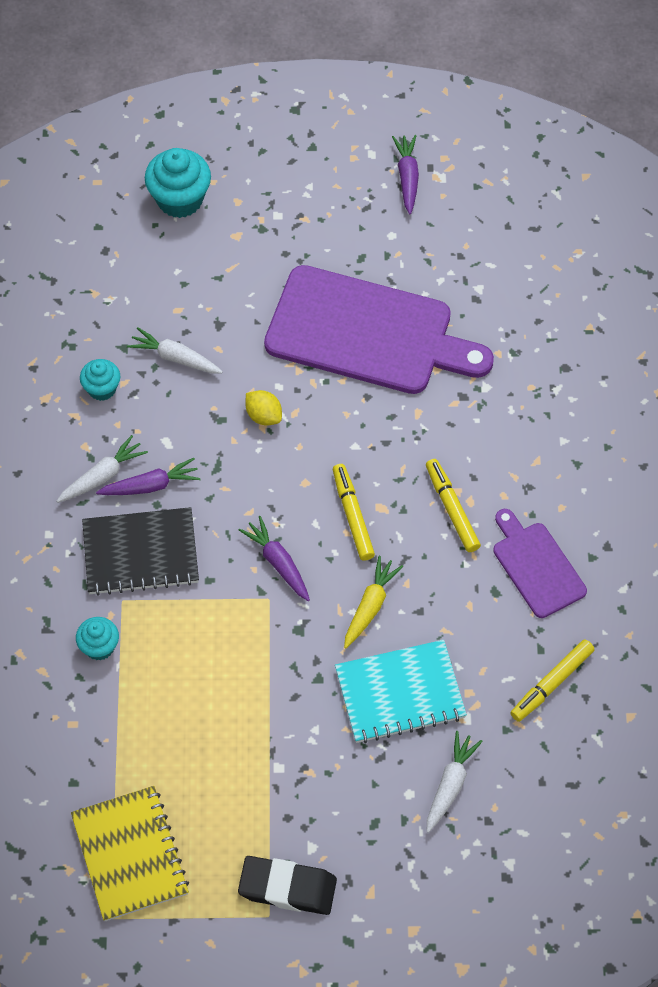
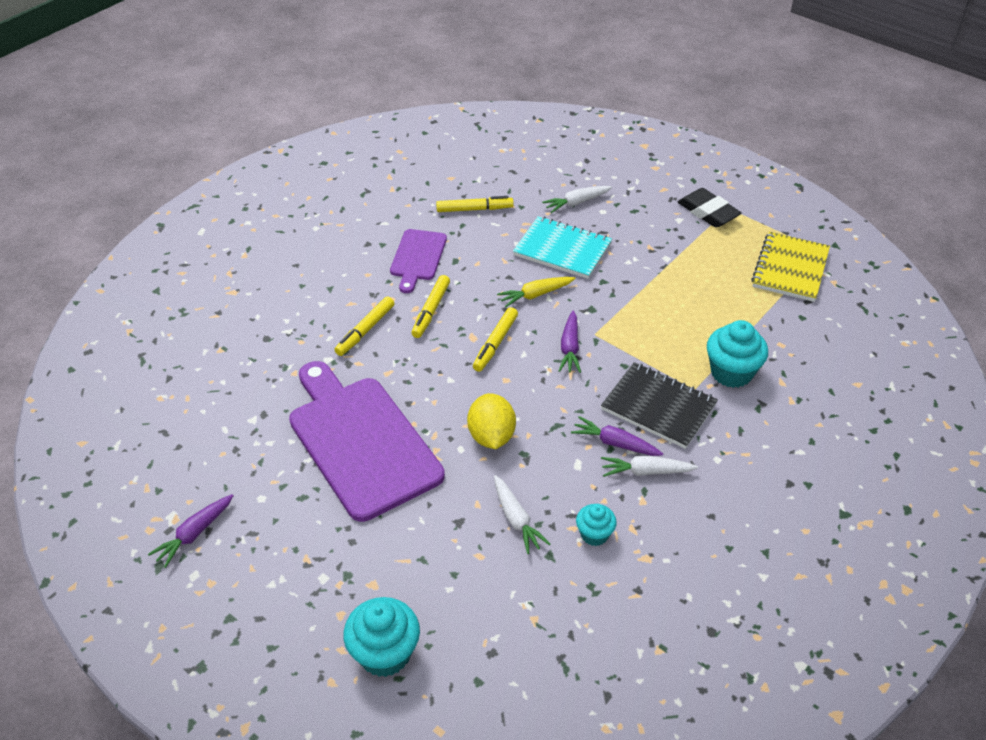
camera: 140 degrees left, 15 degrees down
turquoise cupcake [76,617,119,660] -> turquoise cupcake [707,320,768,388], size x1.70
yellow lemon [246,390,282,425] -> yellow lemon [467,393,516,449], size x1.61
none -> yellow marker [334,297,395,356]

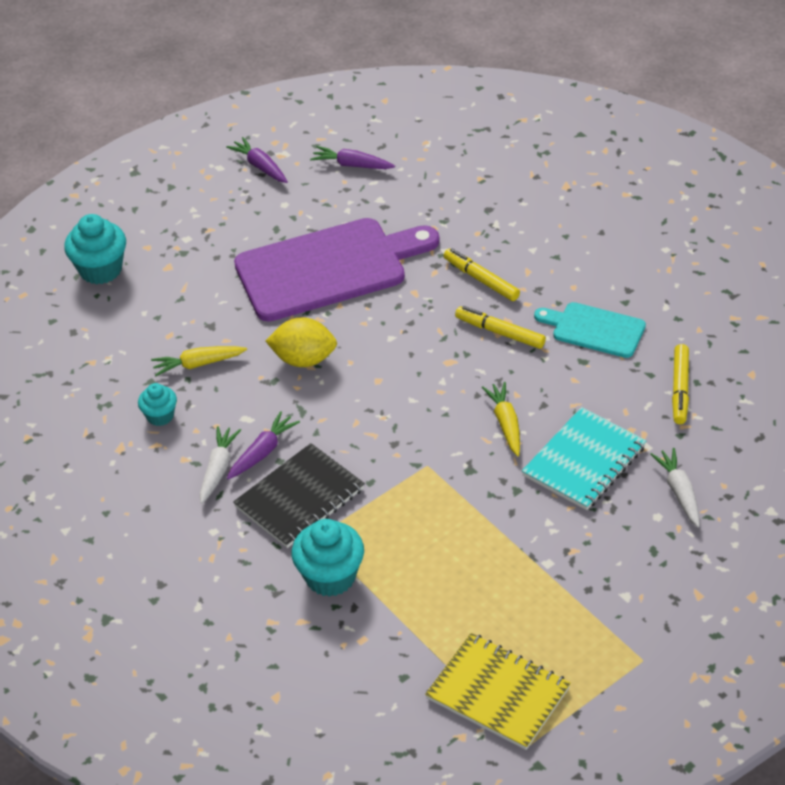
camera: 105 degrees right, 0 degrees up
purple cutting board [390,229,447,293] -> turquoise cutting board [534,302,646,358]
yellow marker [473,307,518,372] -> none
white carrot [494,475,550,554] -> yellow carrot [151,346,247,376]
purple carrot [559,310,581,373] -> purple carrot moved to [310,146,395,169]
black eraser [678,188,742,228] -> none

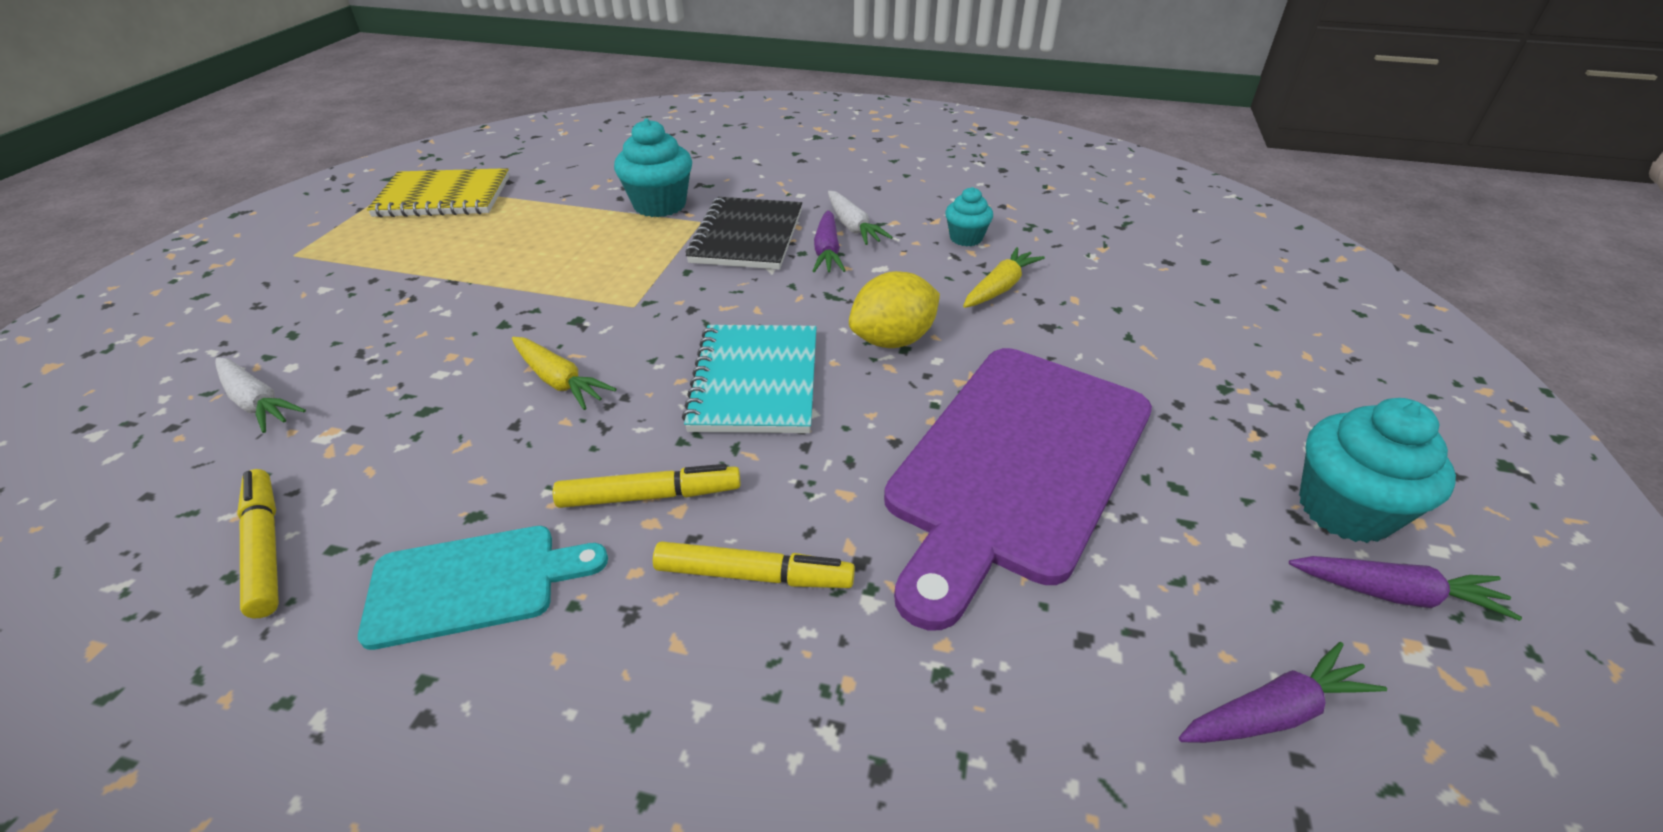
camera: 140 degrees right, 5 degrees down
turquoise cupcake [64,214,126,285] -> turquoise cupcake moved to [1299,398,1456,543]
turquoise notebook [522,407,646,510] -> turquoise notebook moved to [682,325,817,433]

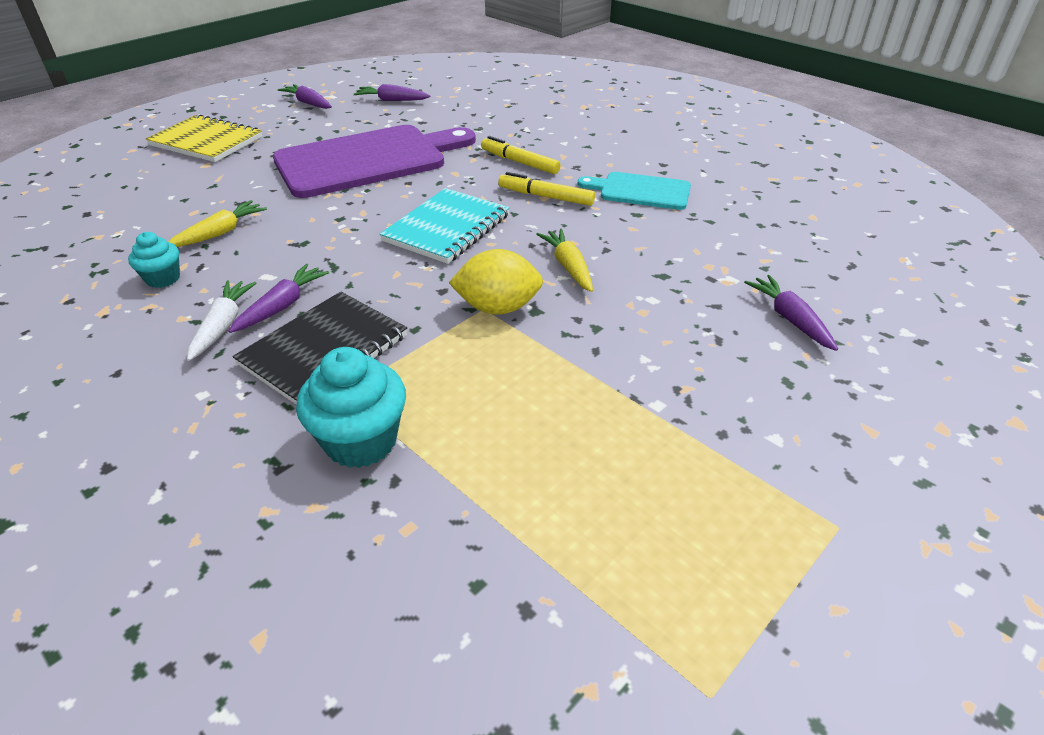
camera: 150 degrees left, 0 degrees up
white carrot [216,358,306,433] -> purple carrot [744,275,838,351]
yellow marker [237,469,279,618] -> none
yellow notebook [367,168,510,218] -> yellow notebook moved to [146,114,262,162]
yellow lemon [849,271,940,348] -> yellow lemon moved to [449,249,543,315]
yellow carrot [963,247,1045,308] -> yellow carrot turned 150 degrees clockwise [169,200,267,247]
turquoise cupcake [1299,398,1456,543] -> none

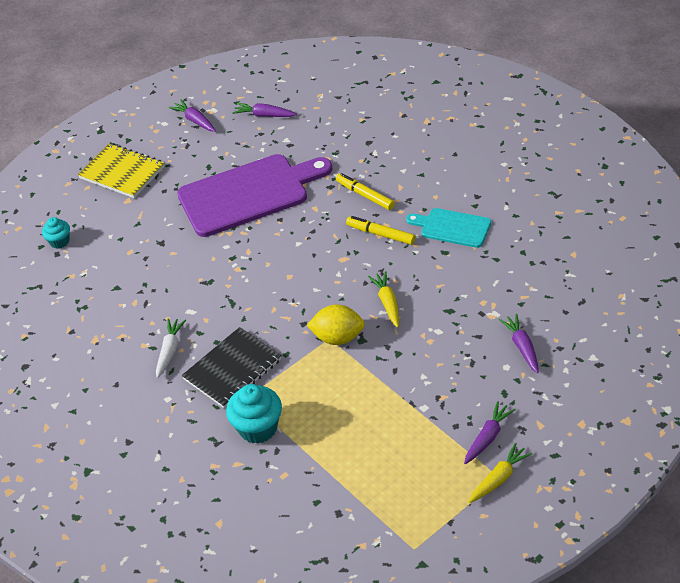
camera: 10 degrees right, 5 degrees up
turquoise cupcake [128,232,180,288] -> turquoise cupcake moved to [42,217,70,249]
yellow carrot [169,200,267,247] -> yellow carrot moved to [469,443,532,503]
purple carrot [228,264,329,333] -> purple carrot moved to [464,401,516,464]
turquoise notebook [380,188,510,264] -> none

